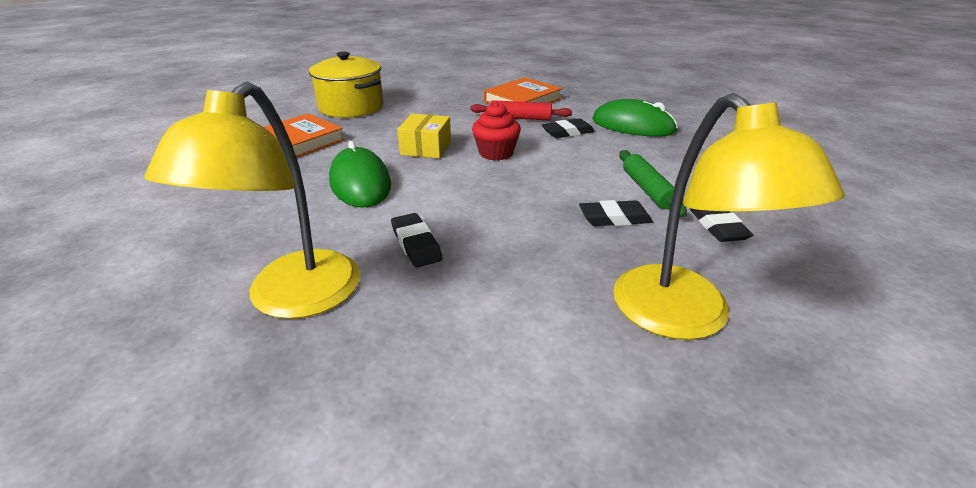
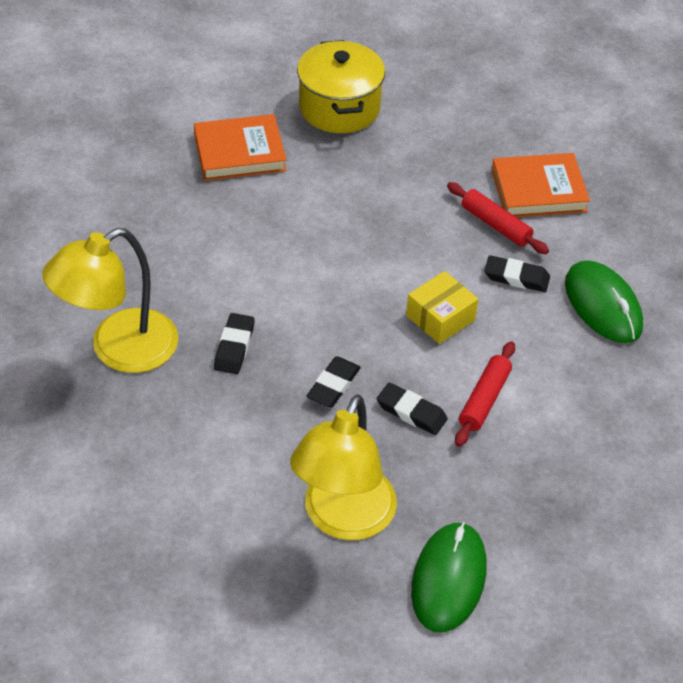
camera: 35 degrees right, 15 degrees up
green mouse [329,141,391,208] -> green mouse moved to [411,522,487,633]
yellow box [397,114,451,159] -> yellow box moved to [406,271,478,344]
red cupcake [472,102,521,161] -> none
green rolling pin [619,150,687,217] -> red rolling pin [455,341,515,447]
black eraser [690,208,753,242] -> black eraser moved to [306,356,361,407]

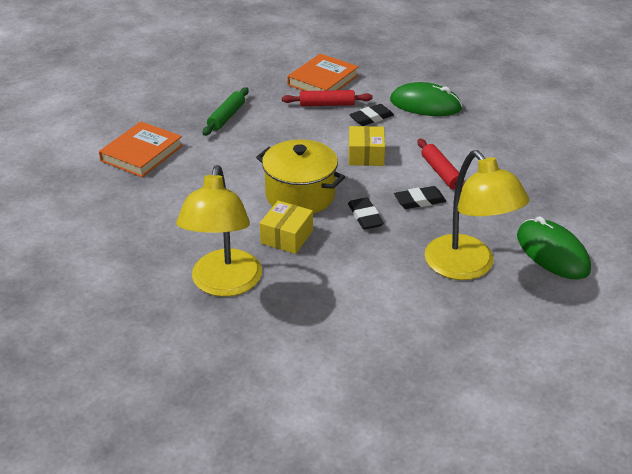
camera: 45 degrees left, 10 degrees down
black eraser [214,313,255,374] -> yellow box [260,201,313,254]
yellow pot [297,40,385,133] -> yellow pot moved to [256,139,345,214]
none -> green rolling pin [202,87,249,136]

